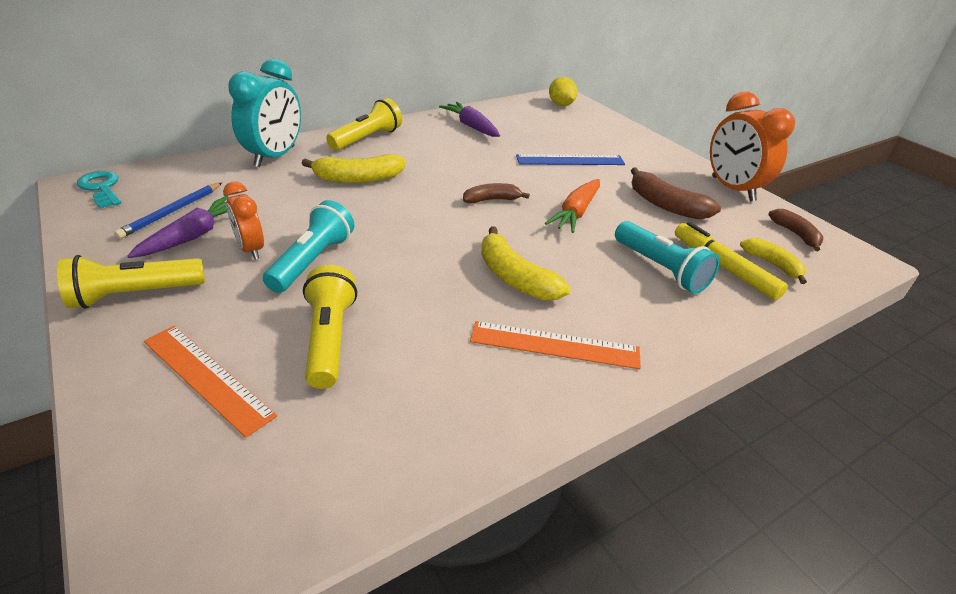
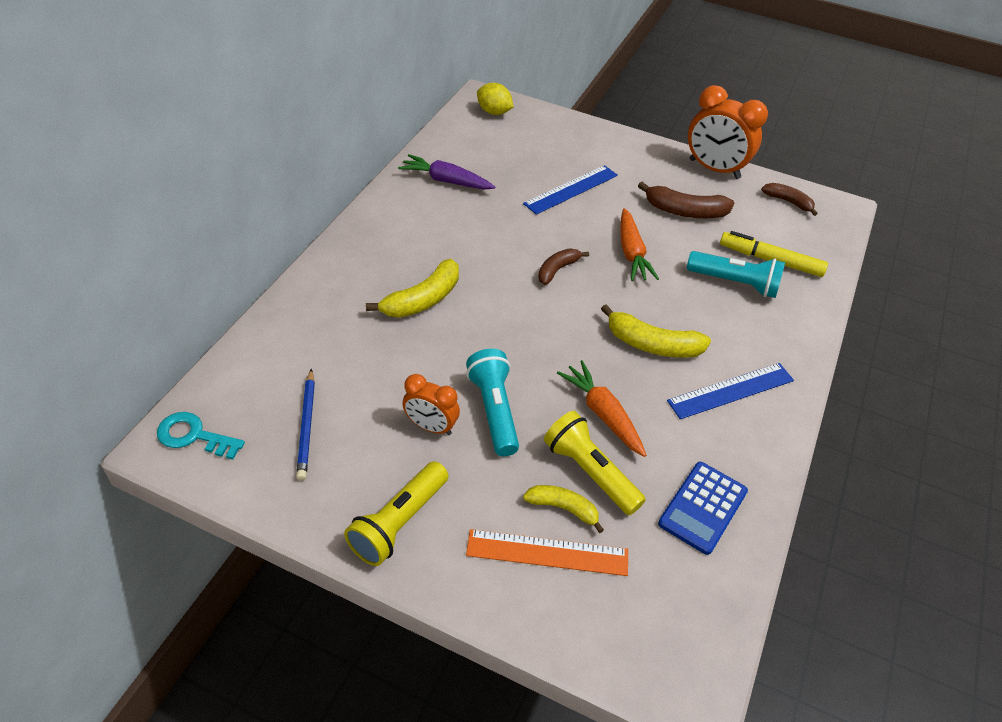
camera: 35 degrees left, 10 degrees up
purple carrot [127,196,229,258] -> none
turquoise clock [228,58,301,167] -> none
yellow flashlight [326,98,402,151] -> none
orange ruler [470,321,641,369] -> blue ruler [667,363,794,419]
yellow banana [740,238,807,284] -> yellow banana moved to [523,485,604,533]
none -> orange carrot [557,360,646,457]
none -> blue calculator [658,462,748,555]

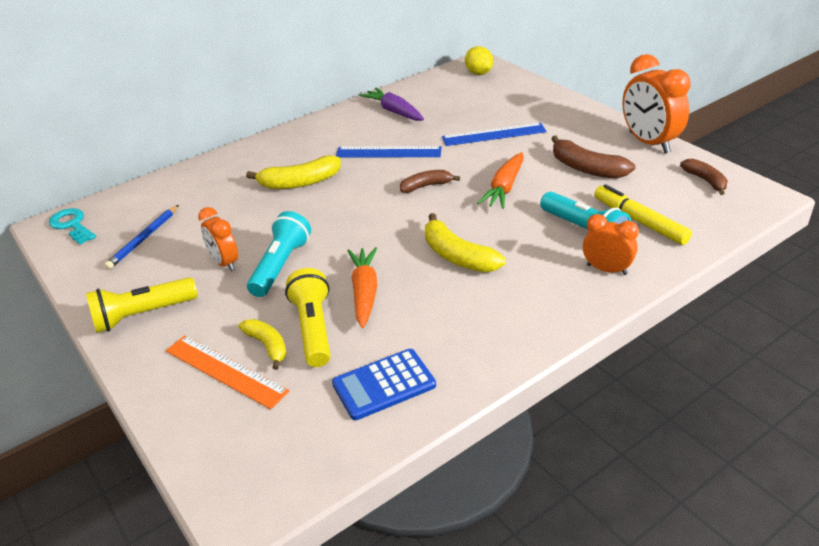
camera: 35 degrees right, 10 degrees down
blue ruler [667,363,794,419] -> blue ruler moved to [336,146,442,158]
none -> orange clock [583,214,639,275]

